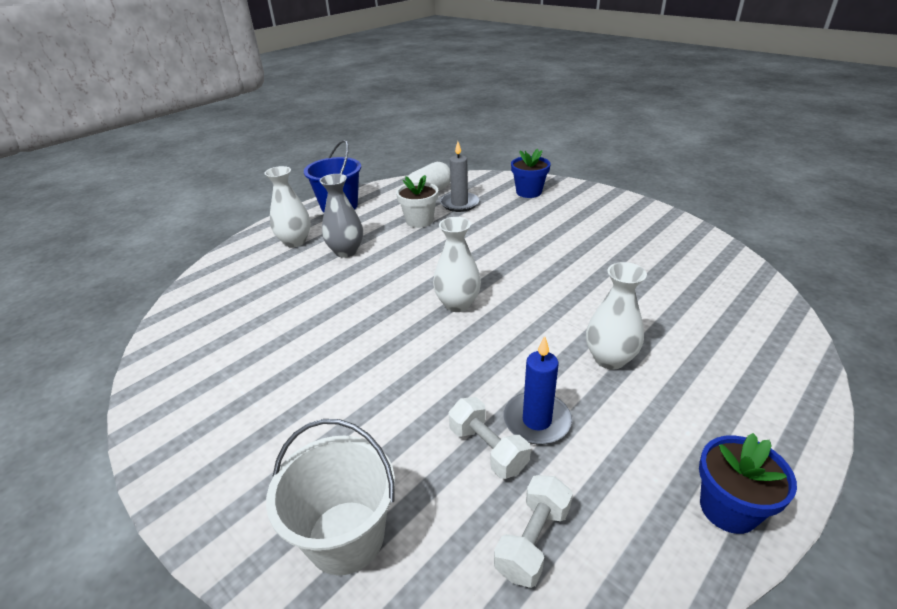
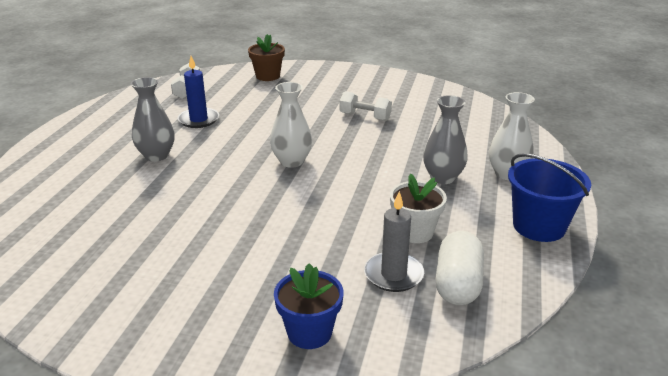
camera: 150 degrees right, 5 degrees down
white bucket [266,419,395,575] -> brown flower pot [248,34,285,81]
white dumbbell [449,397,531,479] -> white dumbbell moved to [340,91,392,121]
white vase [586,262,647,370] -> grey vase [131,77,175,162]
blue flower pot [699,433,797,534] -> none

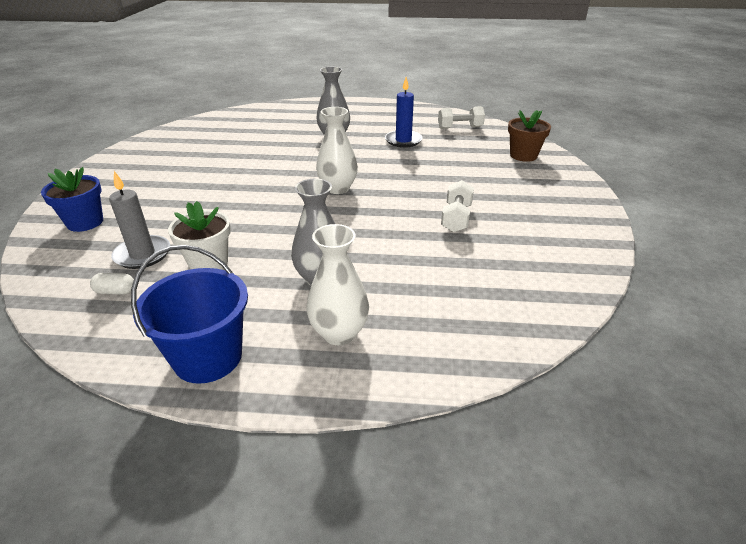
camera: 80 degrees right, 5 degrees up
white capsule [435,231,484,305] -> white capsule [90,273,134,295], size x0.47

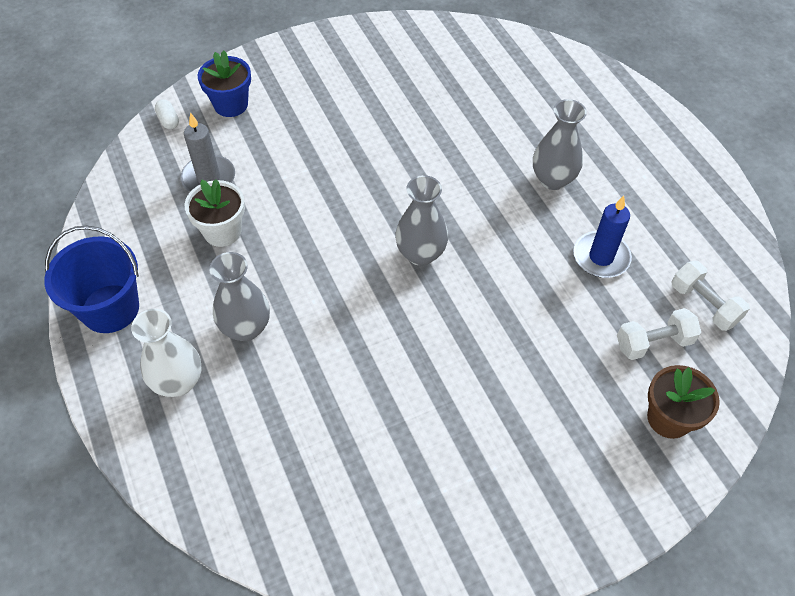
camera: 60 degrees right, 20 degrees up
white capsule [90,273,134,295] -> white capsule moved to [155,99,179,129]
white vase [316,107,358,194] -> grey vase [395,175,448,266]
white dumbbell [441,180,474,233] -> white dumbbell moved to [617,308,701,360]

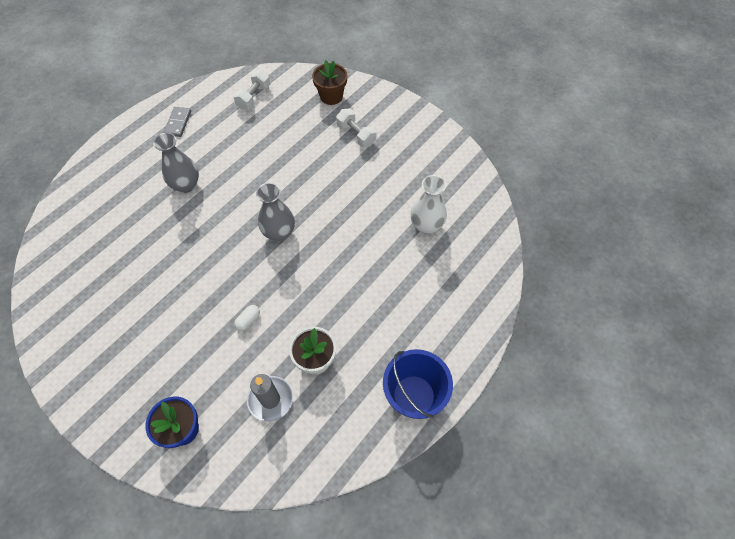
camera: 115 degrees left, 5 degrees up
white vase [131,309,202,397] -> white vase moved to [411,175,447,234]
white capsule [155,99,179,129] -> white capsule moved to [234,305,260,331]
grey vase [209,252,270,341] -> none
blue candle [573,196,632,278] -> none
white dumbbell [617,308,701,360] -> white dumbbell moved to [336,108,376,147]
none -> grey domino [164,107,191,137]

